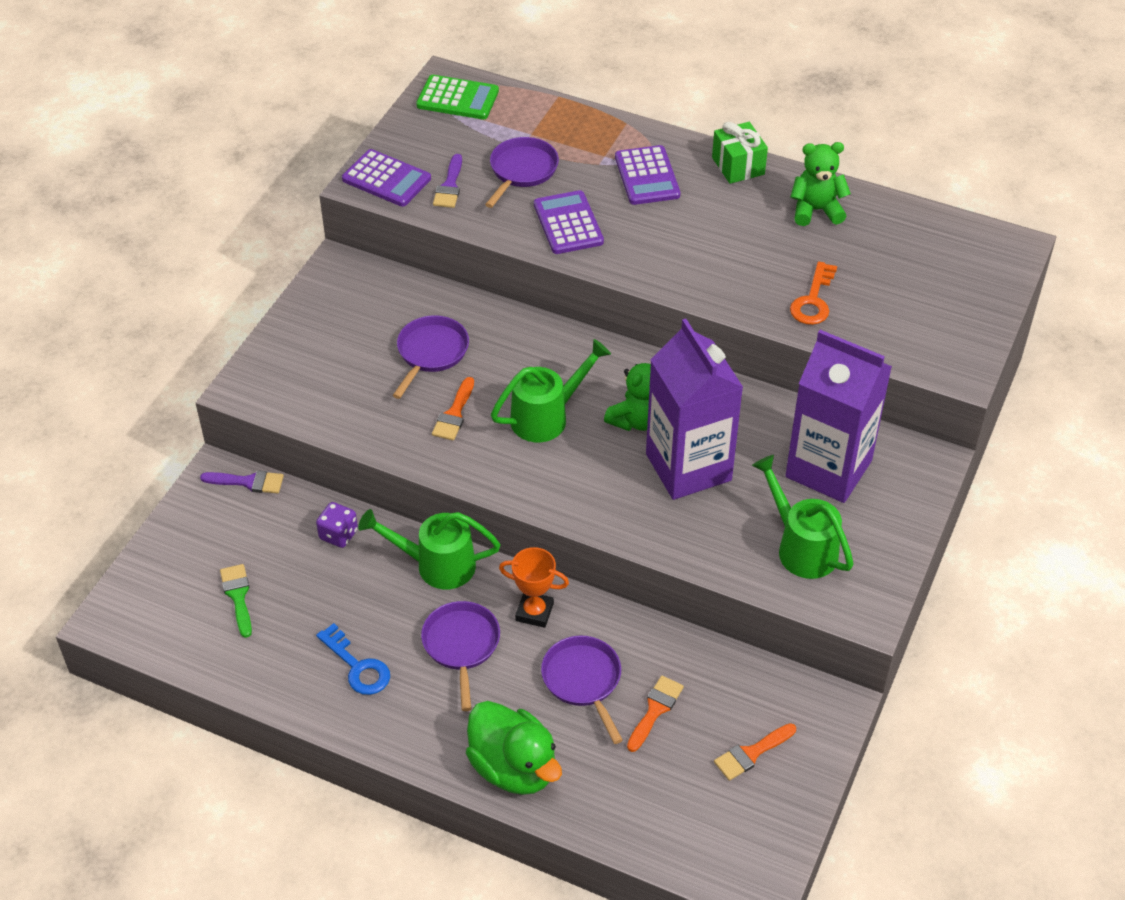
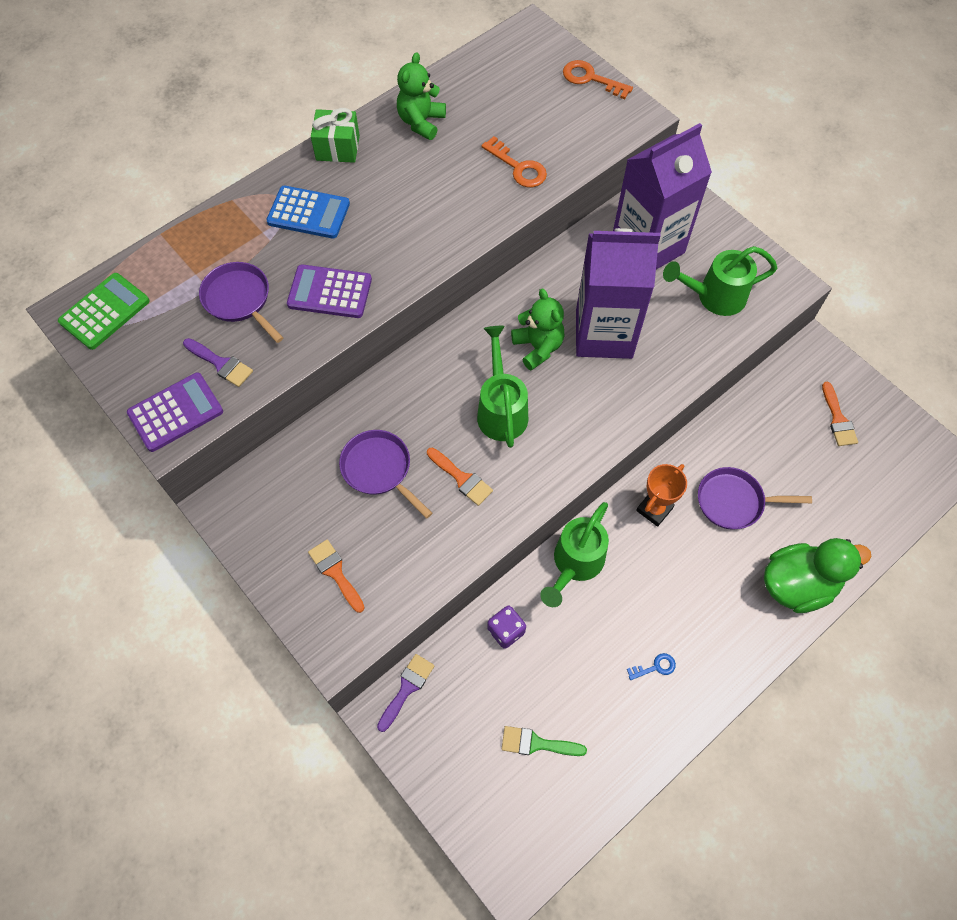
camera: 65 degrees left, 15 degrees up
blue key [316,623,390,695] -> blue key [627,653,676,680], size x0.57
purple pan [421,601,500,711] -> none
purple calculator [615,145,680,205] -> blue calculator [266,186,350,239]
orange brush [627,676,684,752] -> orange brush moved to [308,540,365,613]
none -> orange key [563,60,633,99]

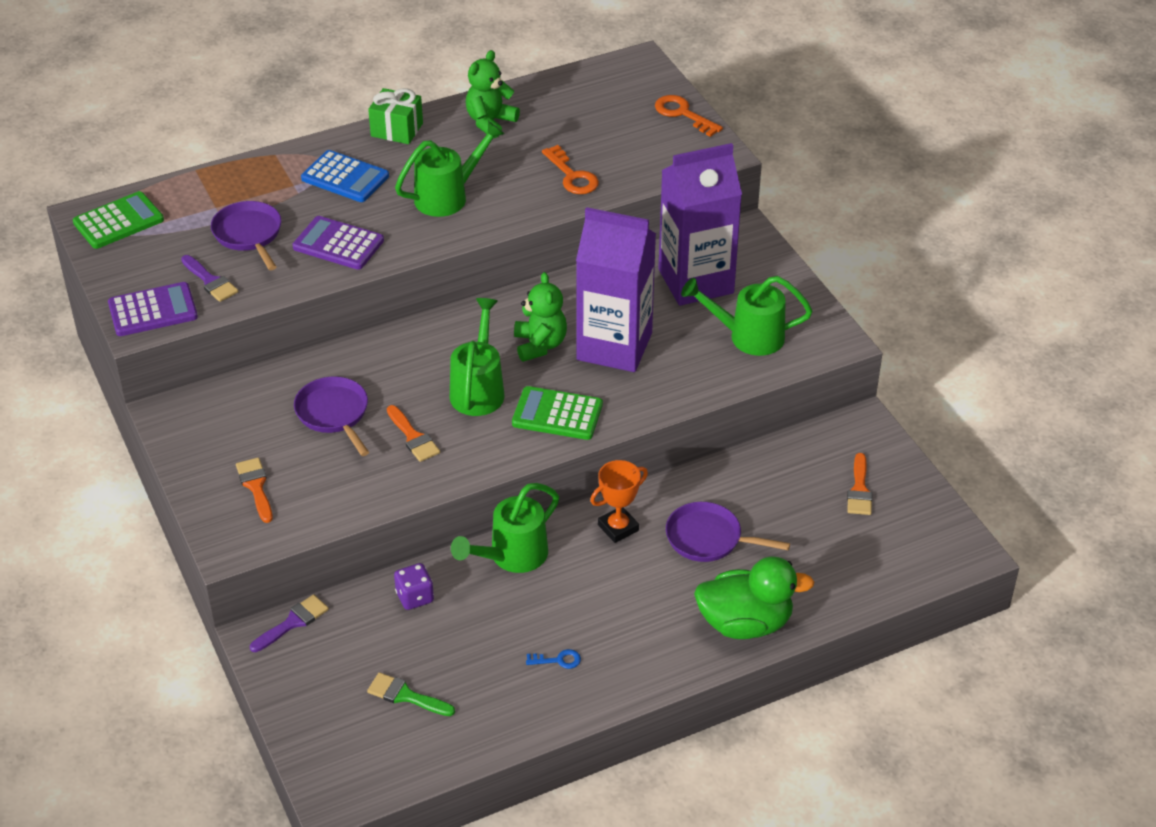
camera: 15 degrees right, 20 degrees down
none -> green watering can [395,121,504,217]
none -> green calculator [512,386,603,440]

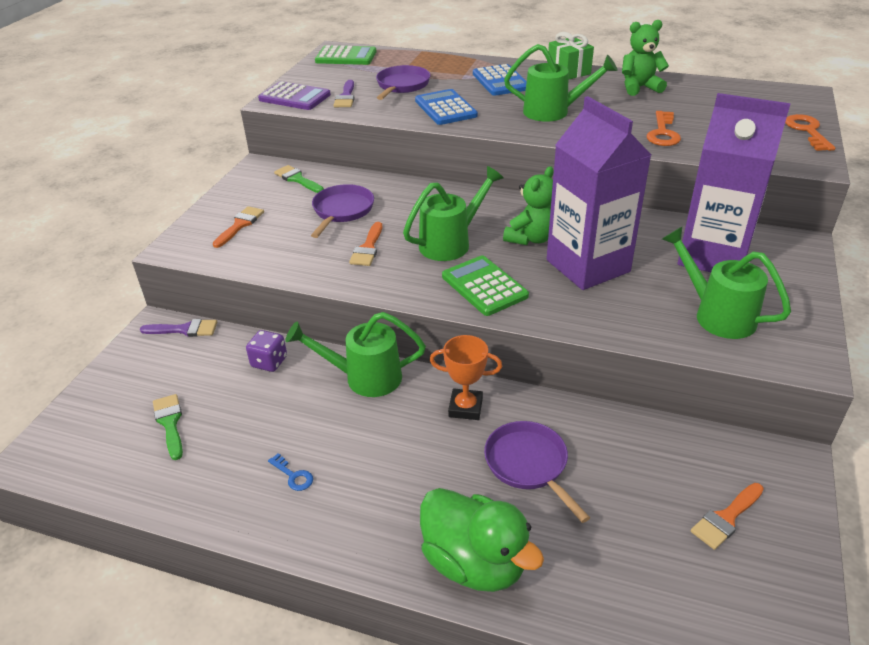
camera: 45 degrees right, 5 degrees down
purple calculator [293,216,384,270] -> blue calculator [415,89,478,125]
none -> green brush [274,165,324,193]

